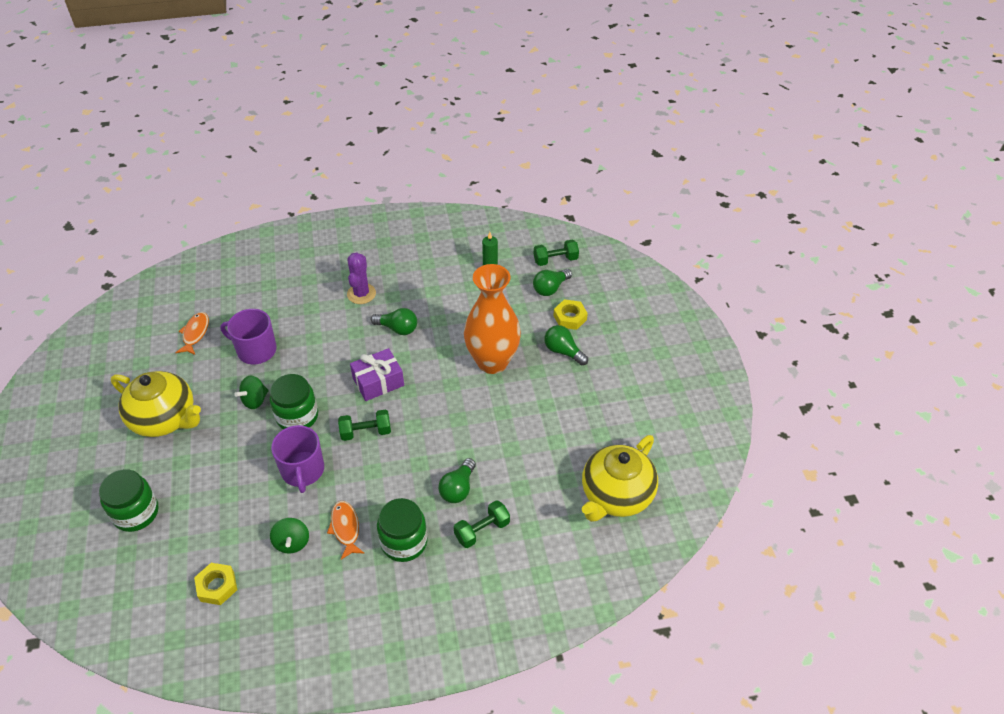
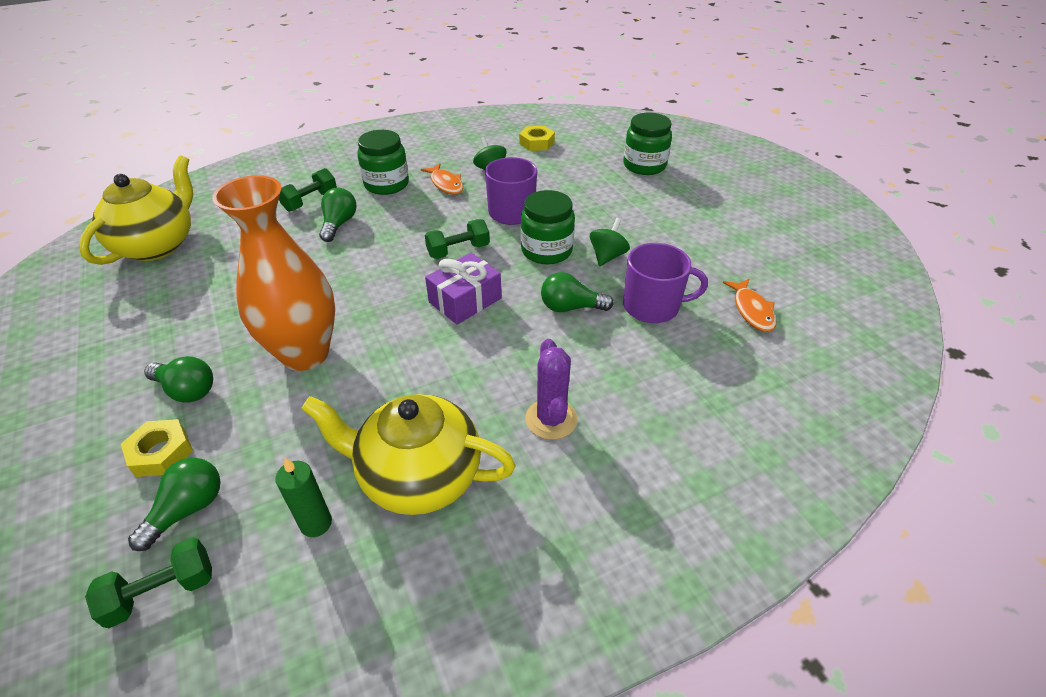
camera: 165 degrees right, 5 degrees down
yellow teapot [111,371,201,437] -> yellow teapot moved to [301,394,516,515]
green light bulb [371,308,417,335] -> green light bulb moved to [541,272,614,312]

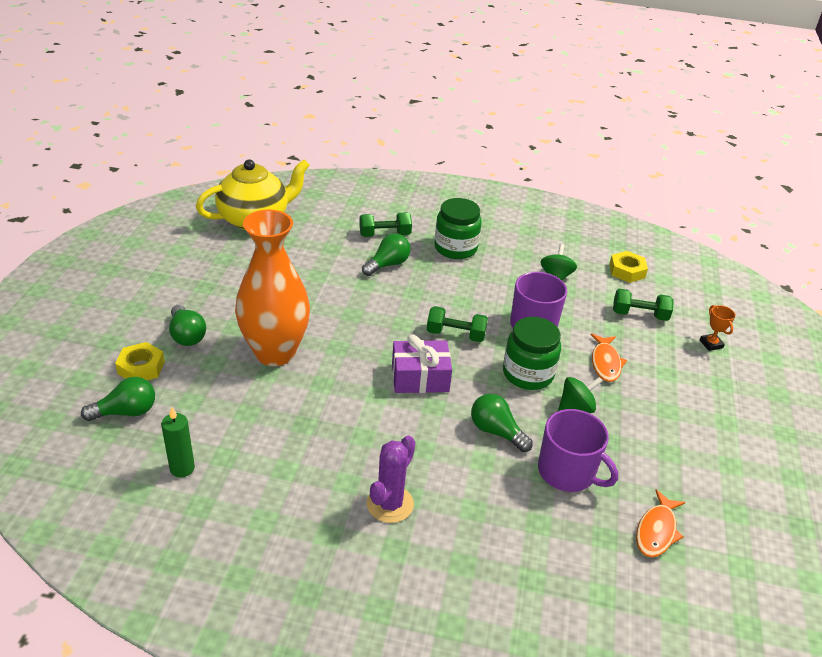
camera: 35 degrees right, 5 degrees down
green dumbbell [85,537,212,628] -> green dumbbell moved to [613,289,674,321]
yellow teapot [301,394,516,515] -> none
orange fish [420,163,464,195] -> orange fish moved to [591,334,627,382]
green jar [623,113,672,175] -> orange trophy [700,305,736,351]

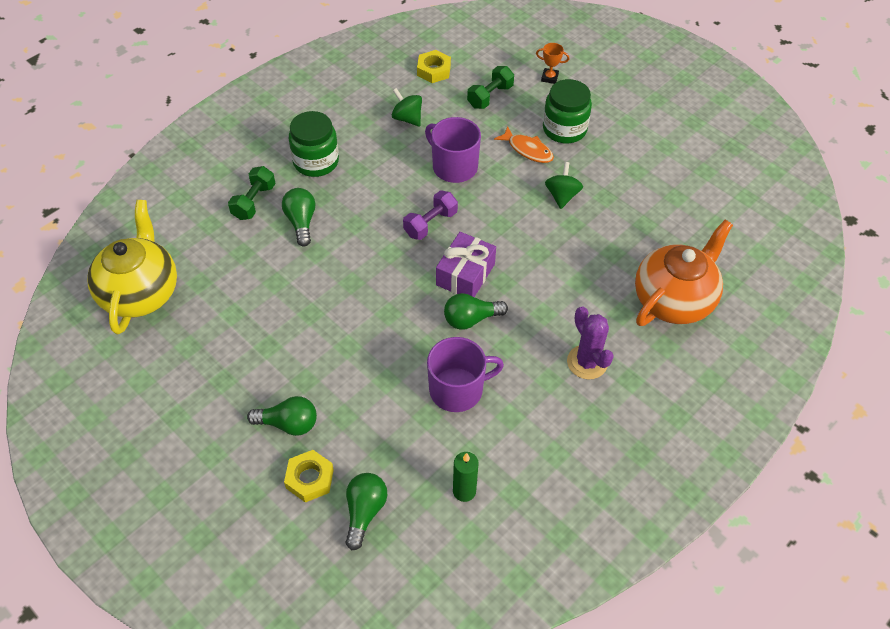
camera: 55 degrees left, 15 degrees up
orange vase [235,210,310,366] -> none
green dumbbell [427,306,488,342] -> purple dumbbell [403,190,458,240]
green light bulb [471,394,533,452] -> green light bulb moved to [444,293,508,330]
green jar [503,317,561,390] -> green jar moved to [543,79,592,143]
purple mug [538,409,618,492] -> purple mug moved to [427,337,504,412]
orange fish [636,490,686,557] -> none
none -> orange teapot [635,220,733,326]

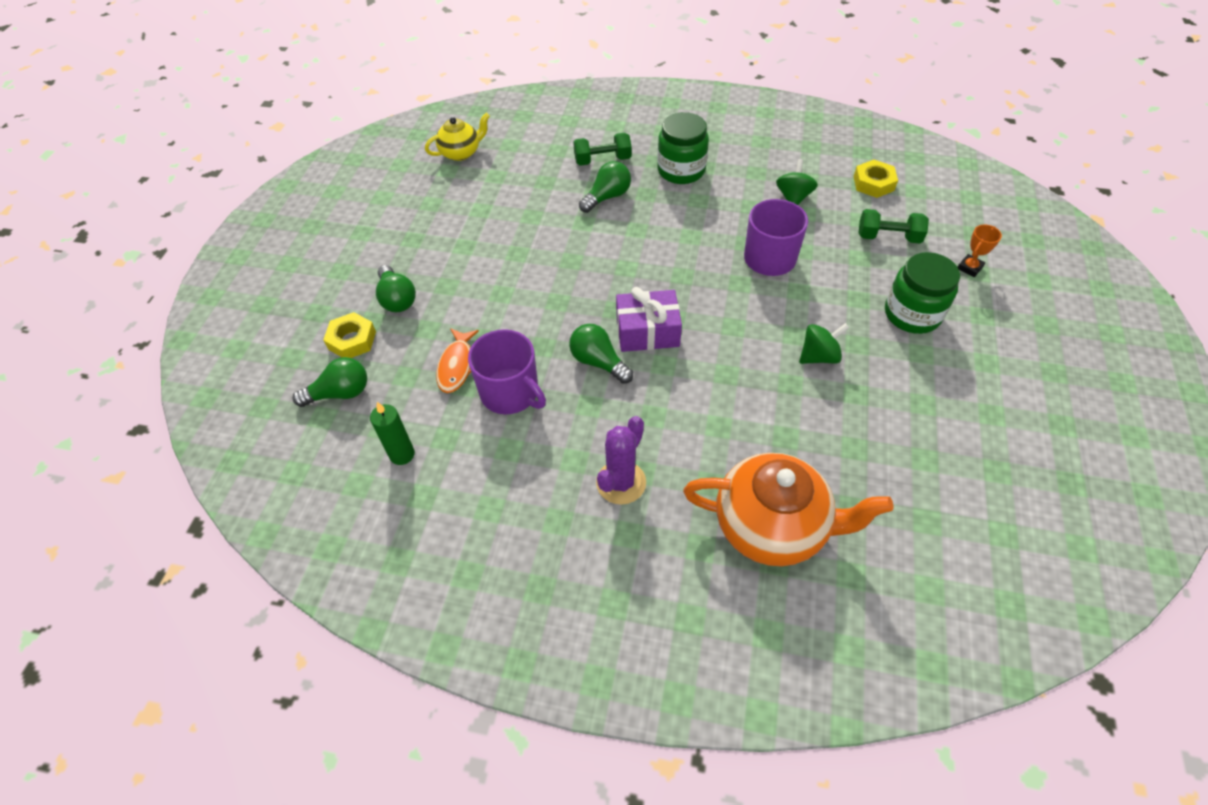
camera: 60 degrees right, 0 degrees up
yellow teapot [87,200,177,334] -> yellow teapot [425,113,490,161], size x0.56
purple dumbbell [403,190,458,240] -> none
orange fish [494,126,554,163] -> orange fish moved to [436,328,479,393]
orange trophy [536,43,569,84] -> orange trophy turned 60 degrees clockwise [958,224,1002,277]

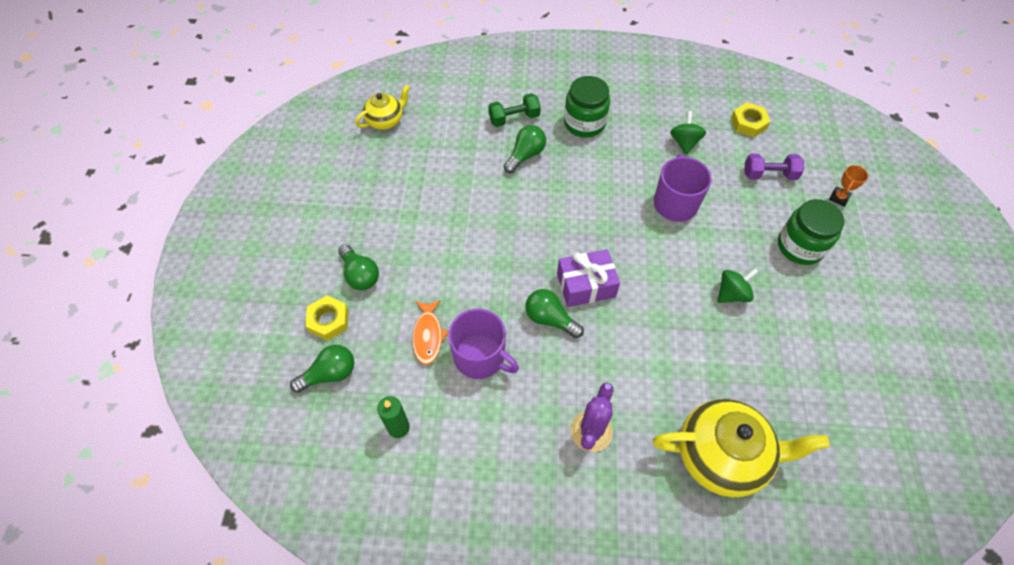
camera: 10 degrees left, 5 degrees up
orange teapot [683,453,893,566] -> yellow teapot [653,399,830,497]
green dumbbell [858,209,929,243] -> purple dumbbell [745,154,804,180]

